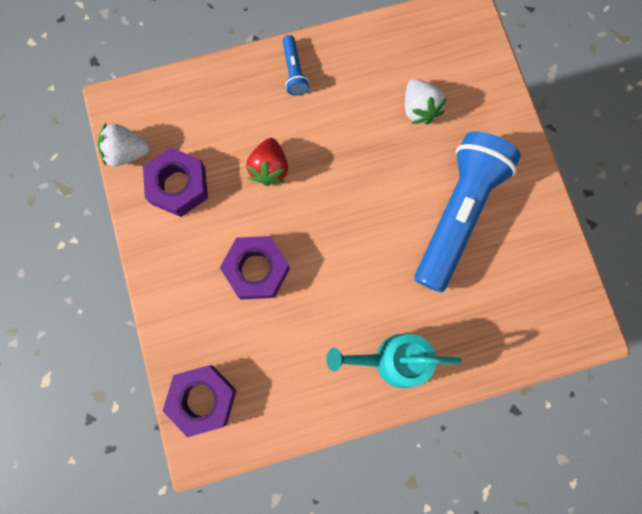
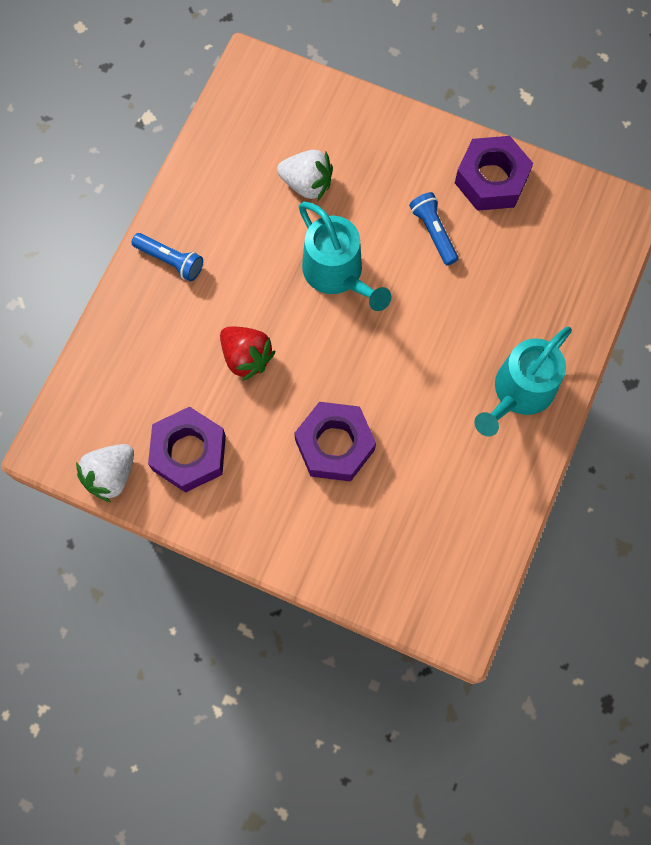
camera: 50 degrees left, 5 degrees down
purple nut [163,365,237,437] -> purple nut moved to [455,136,533,211]
blue flashlight [415,132,521,293] -> blue flashlight [409,192,458,265], size x0.41
none -> turquoise watering can [299,202,391,311]

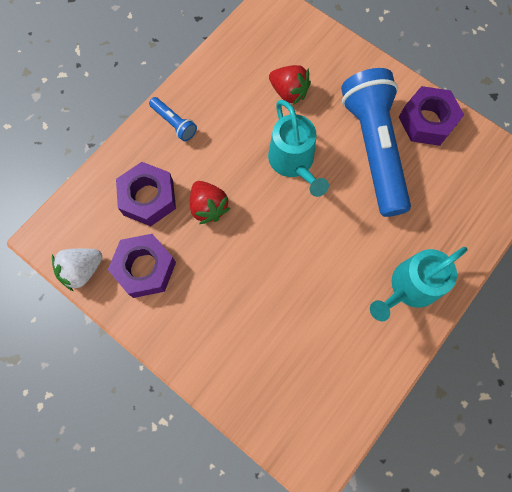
camera: 15 degrees right, 0 degrees up
white strawberry [277,150,333,200] -> red strawberry [269,65,311,105]
purple nut [294,402,376,482] -> purple nut moved to [116,162,176,226]
blue flashlight [409,192,458,265] -> blue flashlight [341,68,411,217], size x2.44

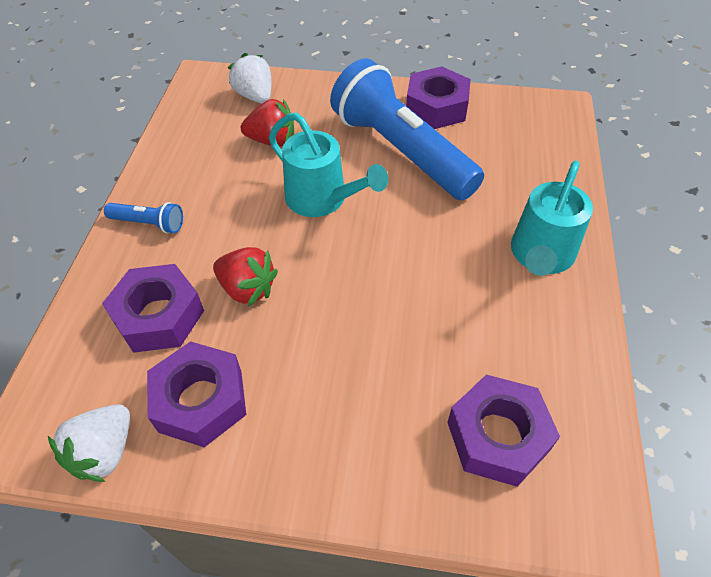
camera: 30 degrees left, 20 degrees down
none -> white strawberry [228,53,272,103]
none -> purple nut [447,375,560,487]

